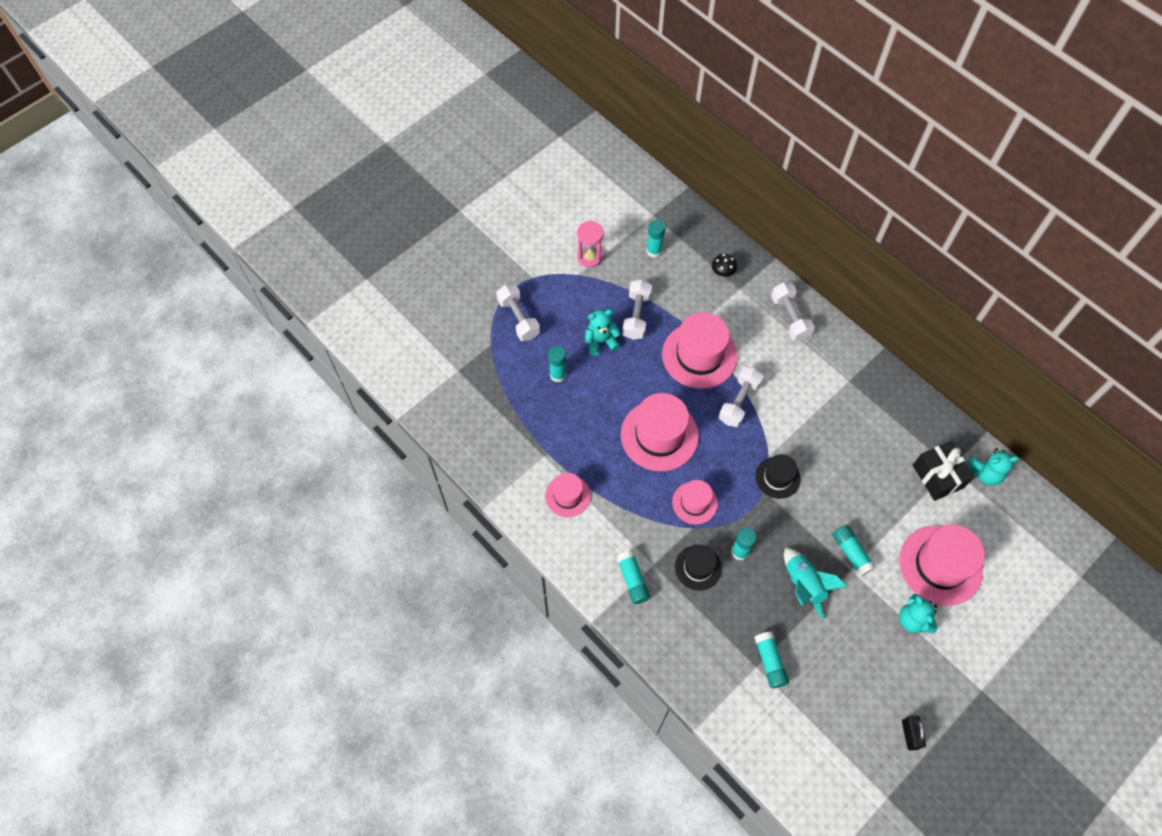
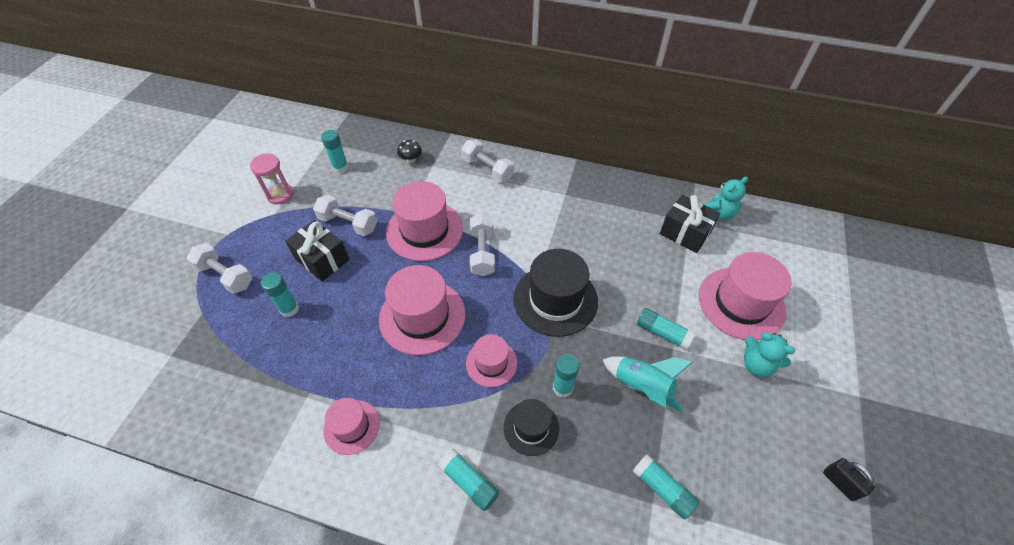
camera: 30 degrees left, 10 degrees down
turquoise teddy bear [585,309,621,356] -> black gift [285,220,349,281]
white dumbbell [622,279,652,340] -> white dumbbell turned 45 degrees counterclockwise [313,195,377,236]
black hat [755,454,801,499] -> black hat [514,249,598,337], size x1.77

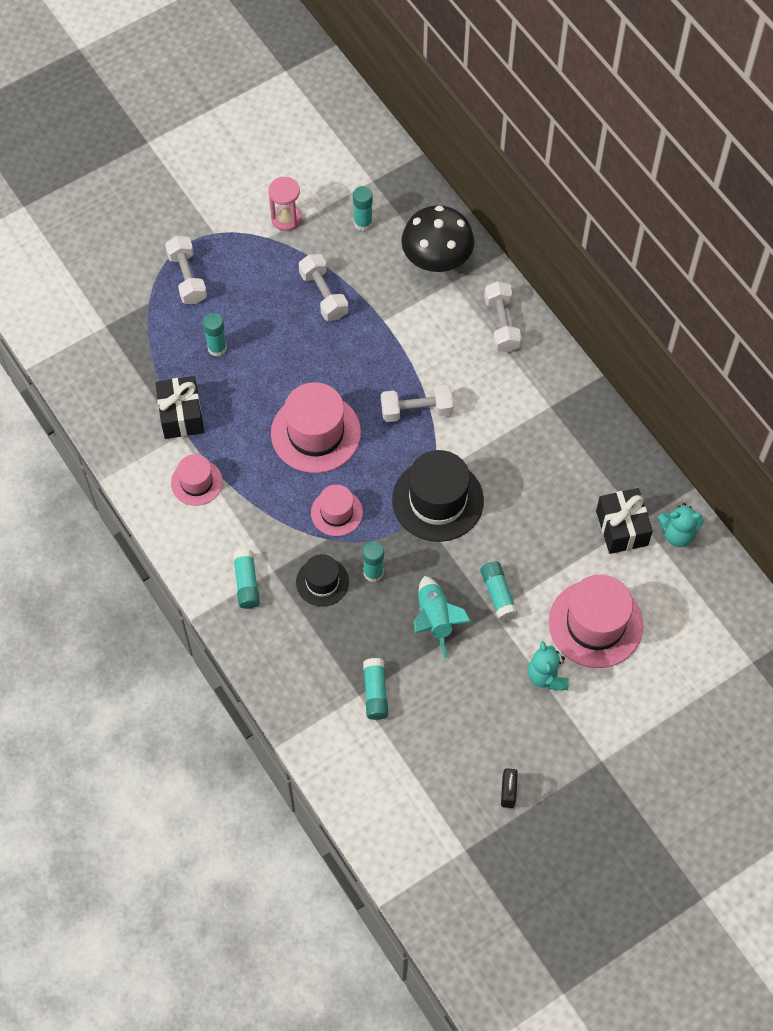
camera: 40 degrees right, 10 degrees up
black gift [285,220,349,281] -> black gift moved to [155,376,204,439]
pink hat [386,181,463,261] -> none
black mushroom [397,140,422,164] -> black mushroom [401,205,474,272], size x2.41
white dumbbell [470,213,495,276] -> white dumbbell turned 45 degrees clockwise [381,385,453,422]

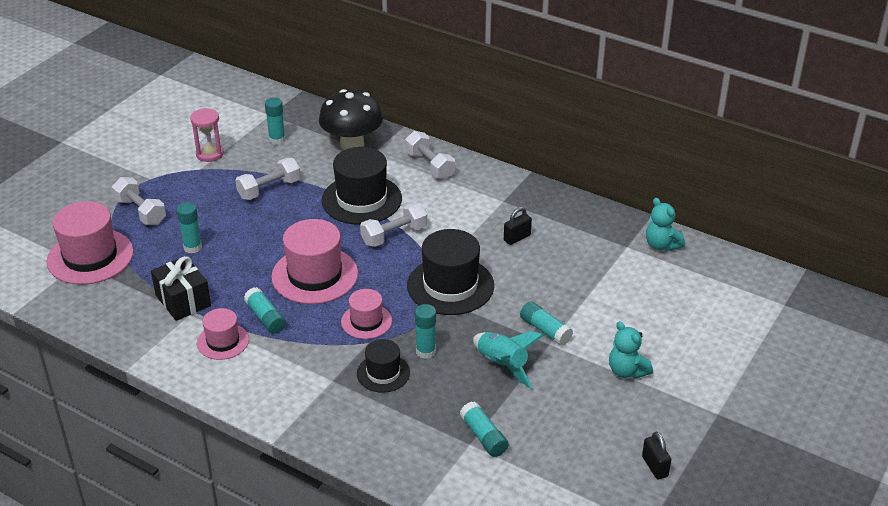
camera: 25 degrees left, 25 degrees down
turquoise glue stick [233,549,260,609] -> turquoise glue stick moved to [244,287,286,334]
white dumbbell [299,254,348,321] -> white dumbbell turned 75 degrees counterclockwise [235,158,301,200]
pink hat [549,575,643,668] -> pink hat moved to [47,201,134,285]
black gift [596,488,653,554] -> none
turquoise teddy bear [658,503,704,547] -> turquoise teddy bear turned 75 degrees clockwise [646,198,685,251]
none -> black hat [321,147,402,225]
none -> black padlock [504,207,532,245]

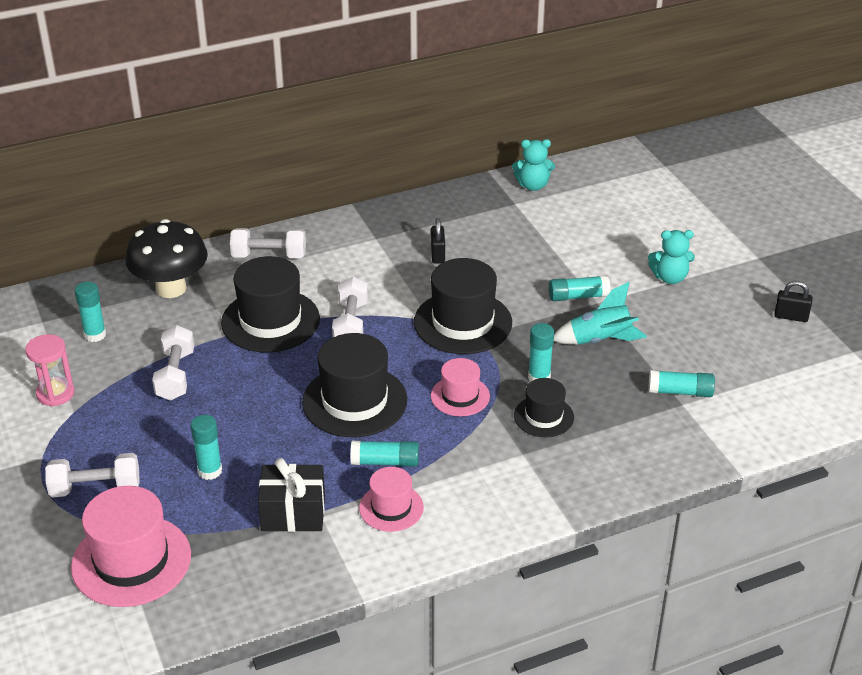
camera: 55 degrees left, 0 degrees up
pink hat [271,219,358,304] -> black hat [302,333,407,437]

